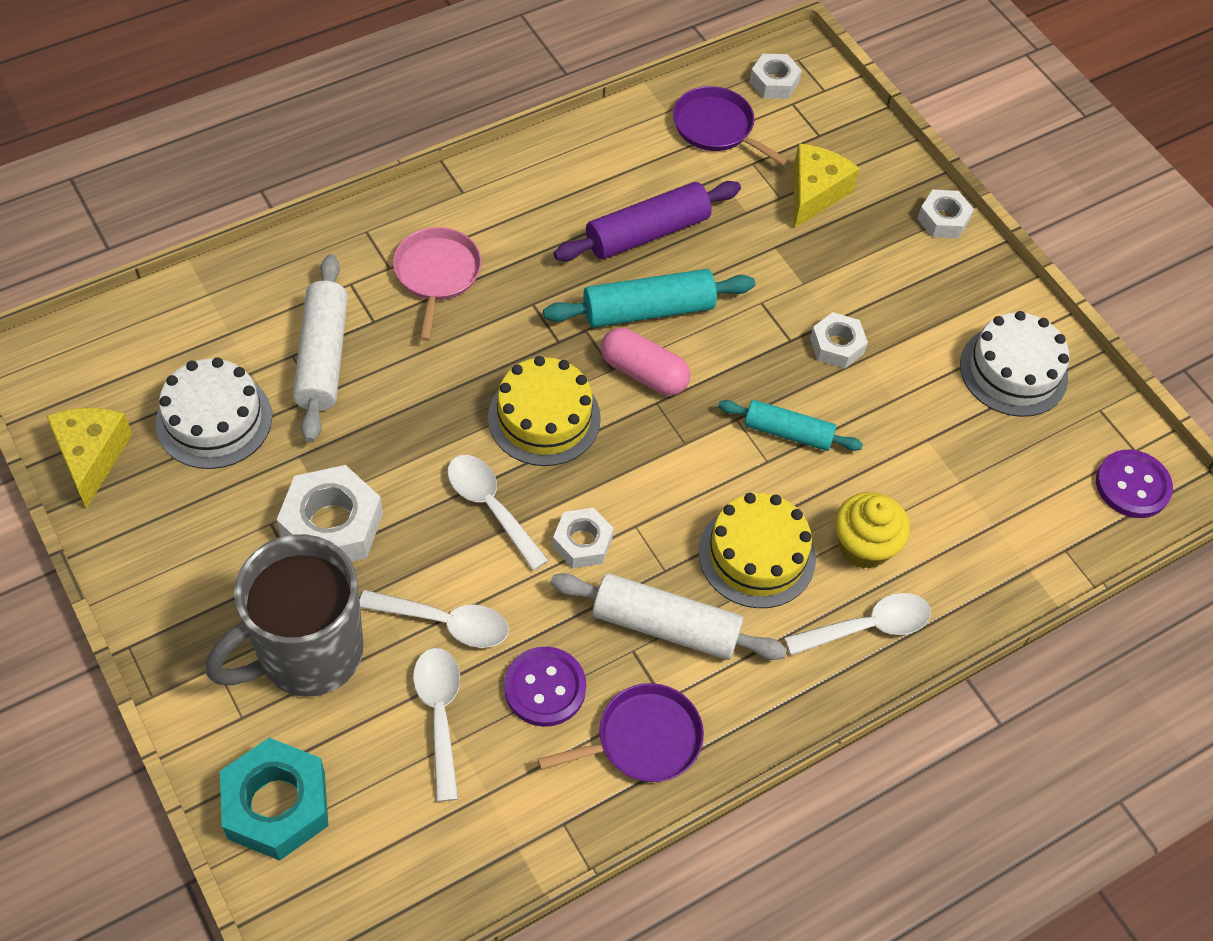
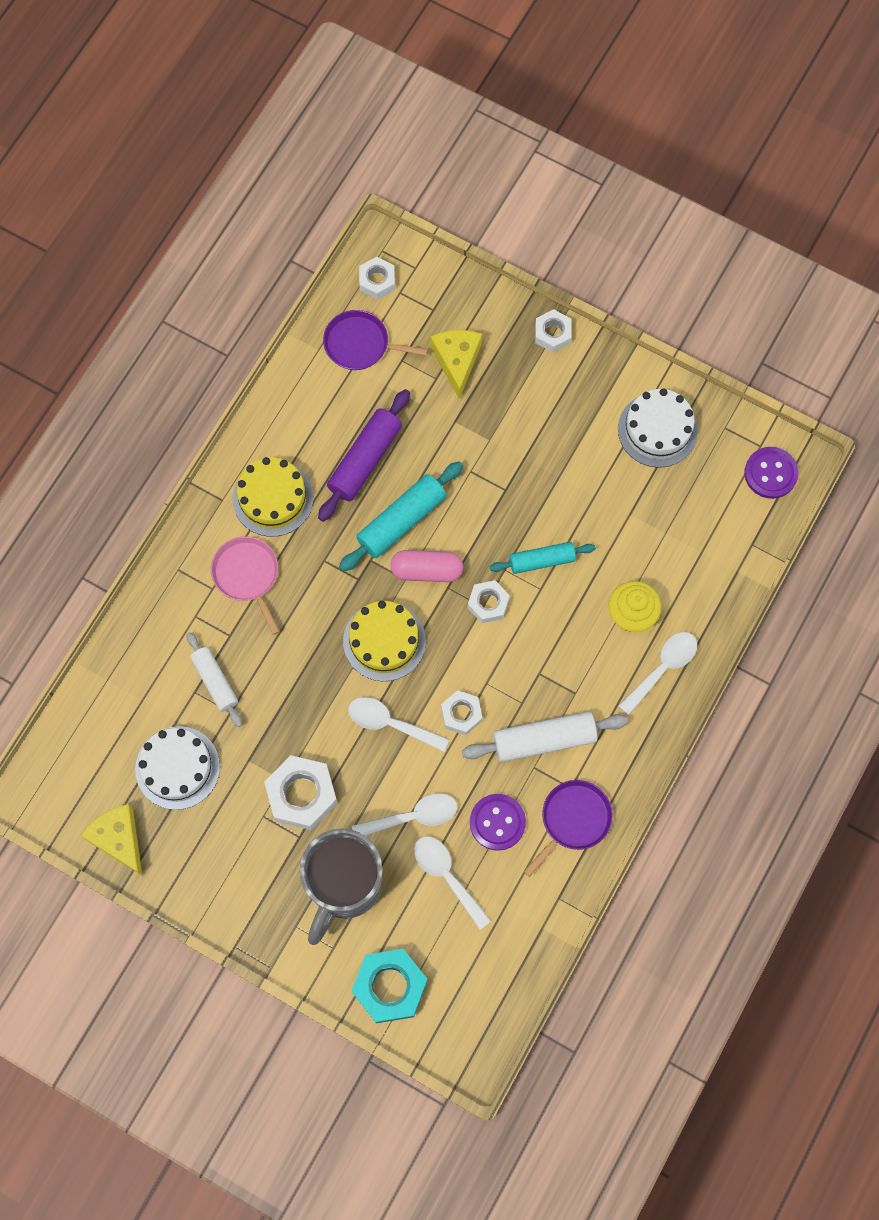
camera: 25 degrees left, 15 degrees up
white rolling pin [293,254,348,442] -> white rolling pin [187,632,242,727], size x0.66
yellow cake [698,493,816,608] -> yellow cake moved to [233,457,313,537]
white nut [810,312,868,369] -> white nut moved to [468,580,510,623]

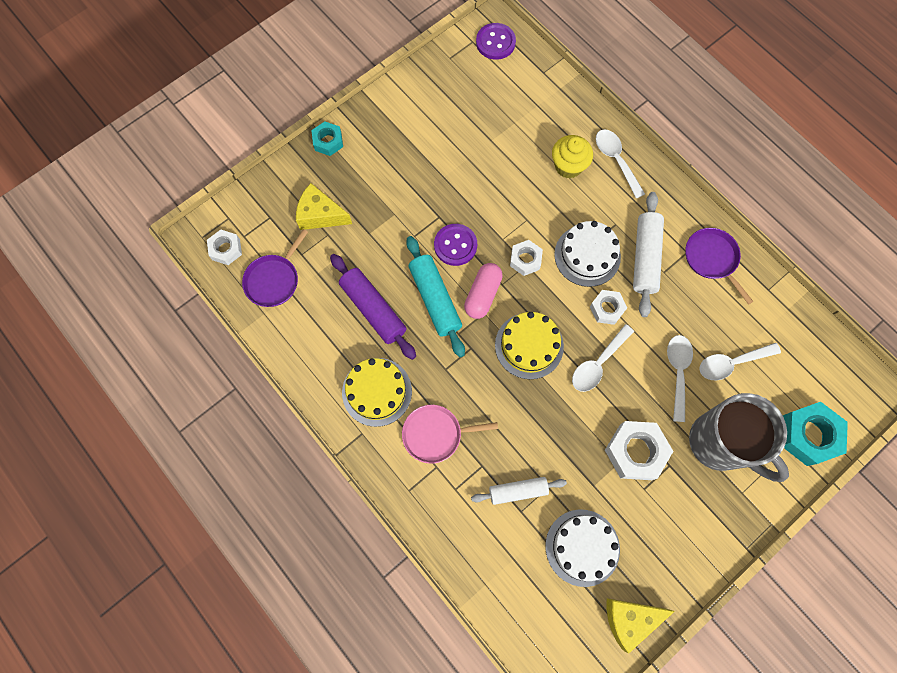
camera: 70 degrees left, 0 degrees up
purple button [470,794,526,851] -> purple button moved to [434,224,477,266]
turquoise rolling pin [489,542,596,574] -> none
white nut [535,309,572,353] -> turquoise nut [311,121,343,156]
white cake [618,388,698,468] -> white cake moved to [554,221,621,287]

